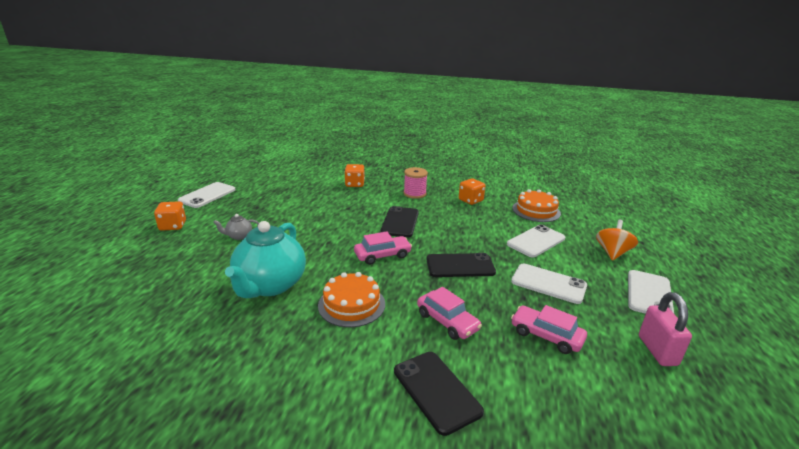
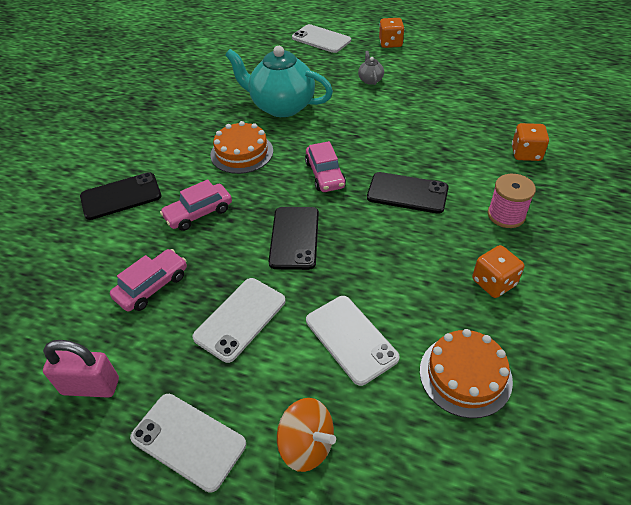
camera: 100 degrees right, 20 degrees up
white phone [178,182,235,208] -> white phone moved to [292,24,351,53]

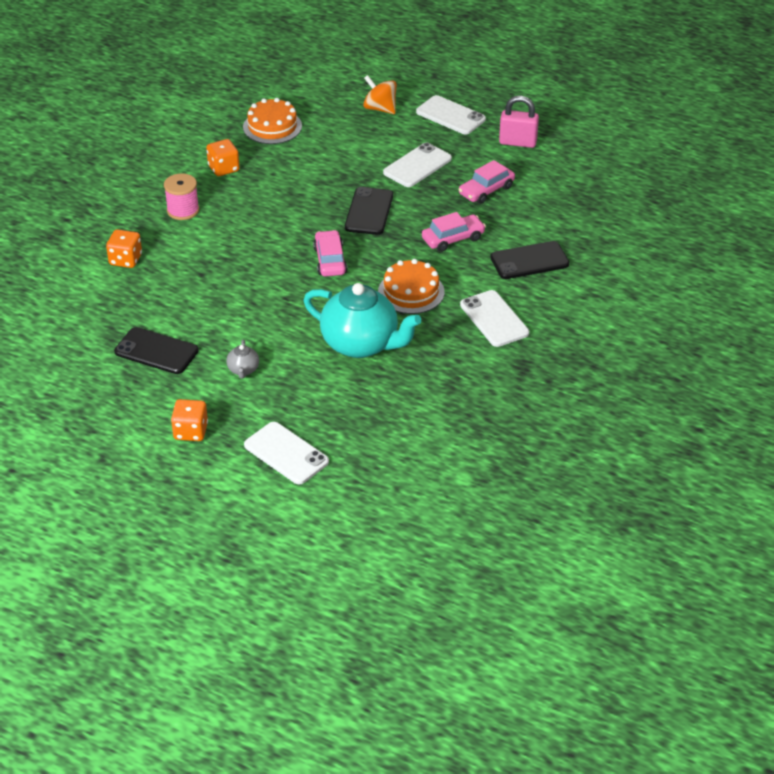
camera: 175 degrees left, 5 degrees down
white phone [306,296,400,386] -> white phone moved to [460,290,529,347]
black phone [367,172,449,214] -> black phone moved to [114,327,199,374]

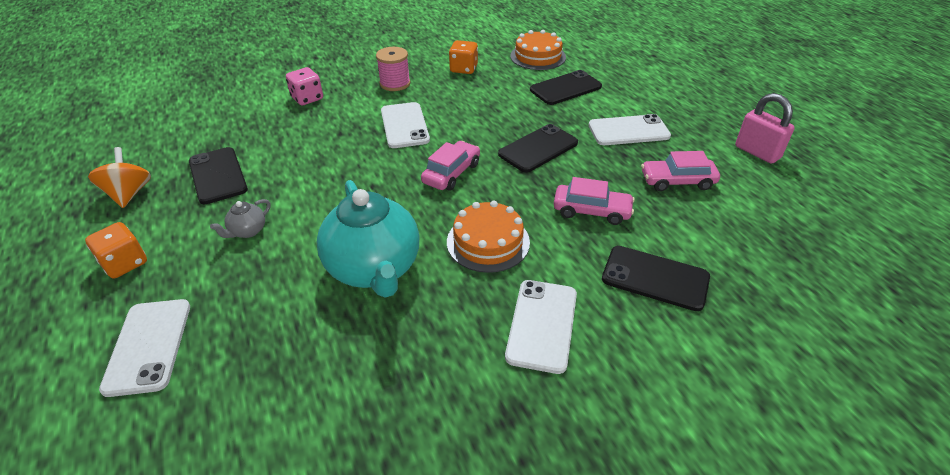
camera: 40 degrees right, 0 degrees up
orange dice [106,229,142,268] -> pink dice [286,67,323,105]
orange spinning top [363,75,397,114] -> orange spinning top moved to [88,147,151,208]
white phone [416,95,486,134] -> white phone moved to [381,102,430,148]
none -> black phone [530,70,602,105]

